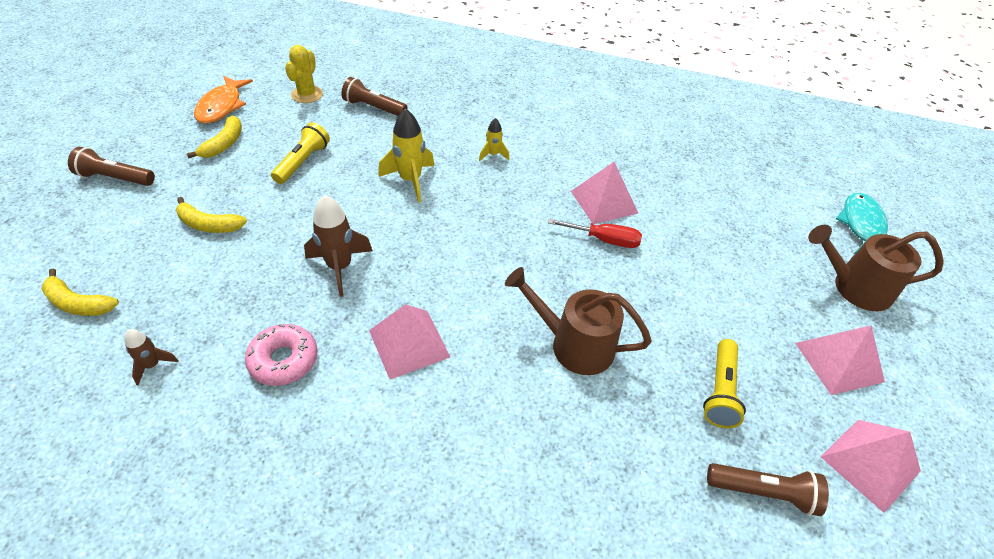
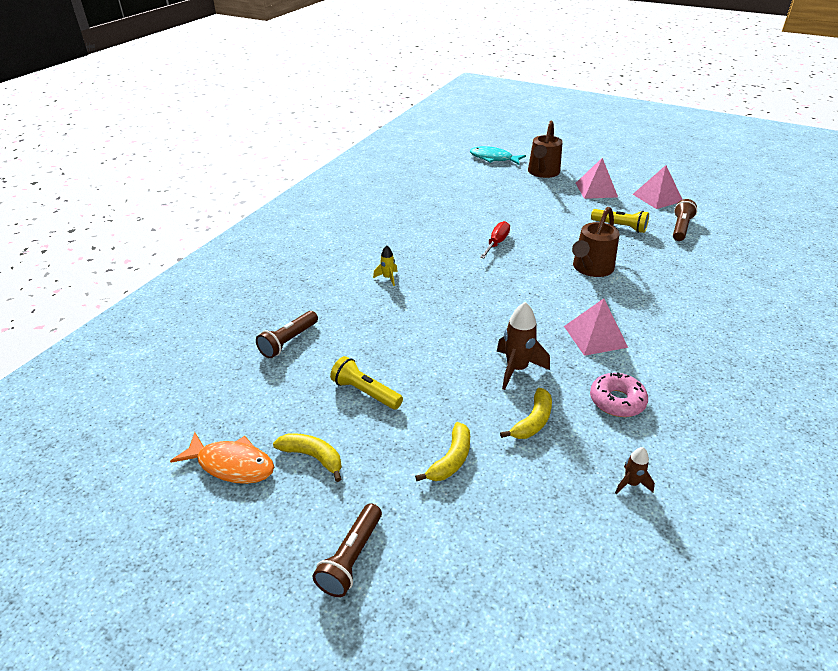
camera: 75 degrees left, 10 degrees down
yellow banana [42,269,119,316] -> yellow banana moved to [500,388,552,439]
yellow cactus [285,45,323,103] -> none
yellow rocket [378,108,435,202] -> none
pink pyramid [571,162,638,224] -> none

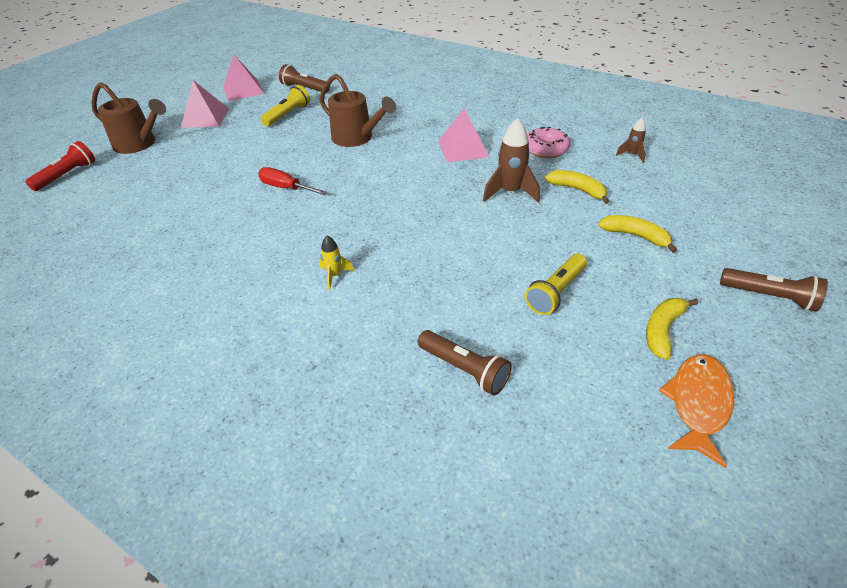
camera: 85 degrees left, 5 degrees up
turquoise fish [470,146,526,165] -> red flashlight [25,141,95,191]

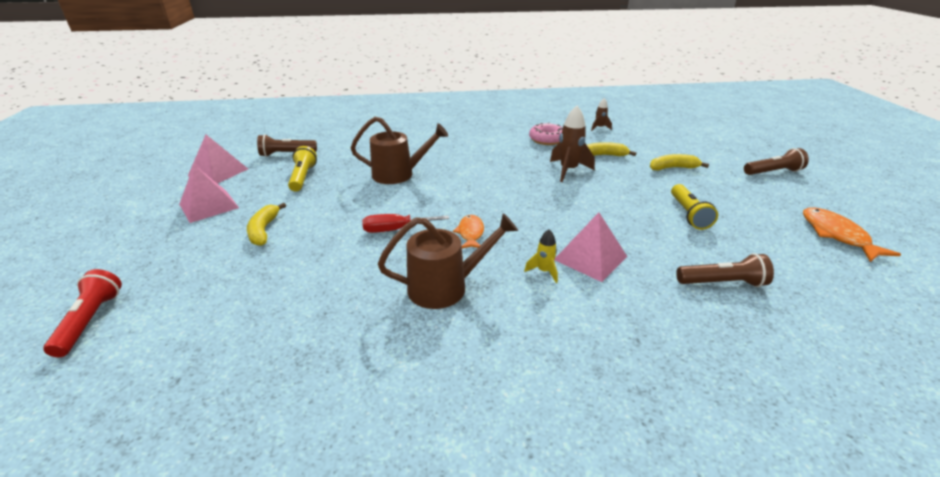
camera: 40 degrees left, 10 degrees down
brown watering can [91,82,166,154] -> brown watering can moved to [378,213,518,309]
pink pyramid [438,108,489,162] -> pink pyramid moved to [555,213,627,282]
yellow banana [646,298,698,360] -> yellow banana moved to [247,203,286,246]
none -> orange fish [453,215,484,248]

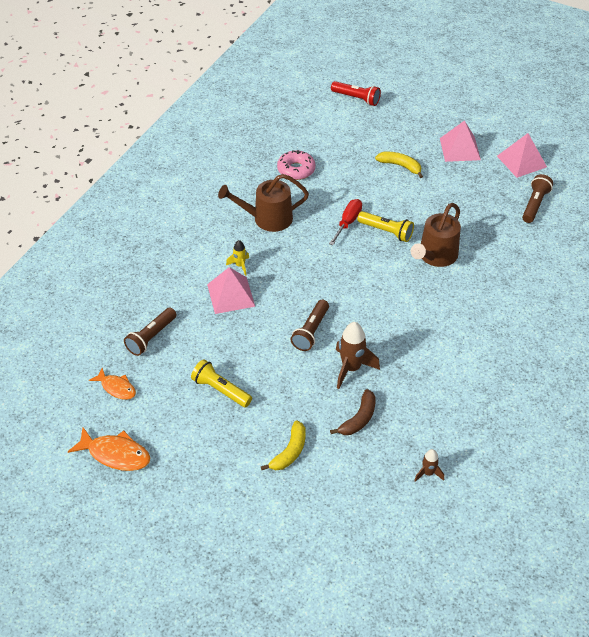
camera: 125 degrees right, 15 degrees up
yellow flashlight [288,146,317,191] -> yellow flashlight moved to [357,211,414,242]
brown watering can [378,213,518,309] -> brown watering can turned 60 degrees clockwise [218,174,309,232]
orange fish [453,215,484,248] -> orange fish moved to [89,368,136,400]
pink donut [529,122,563,145] -> pink donut moved to [277,150,316,180]
yellow banana [587,142,636,156] -> brown banana [330,389,376,435]
brown flashlight [744,148,809,175] -> brown flashlight moved to [291,300,329,351]

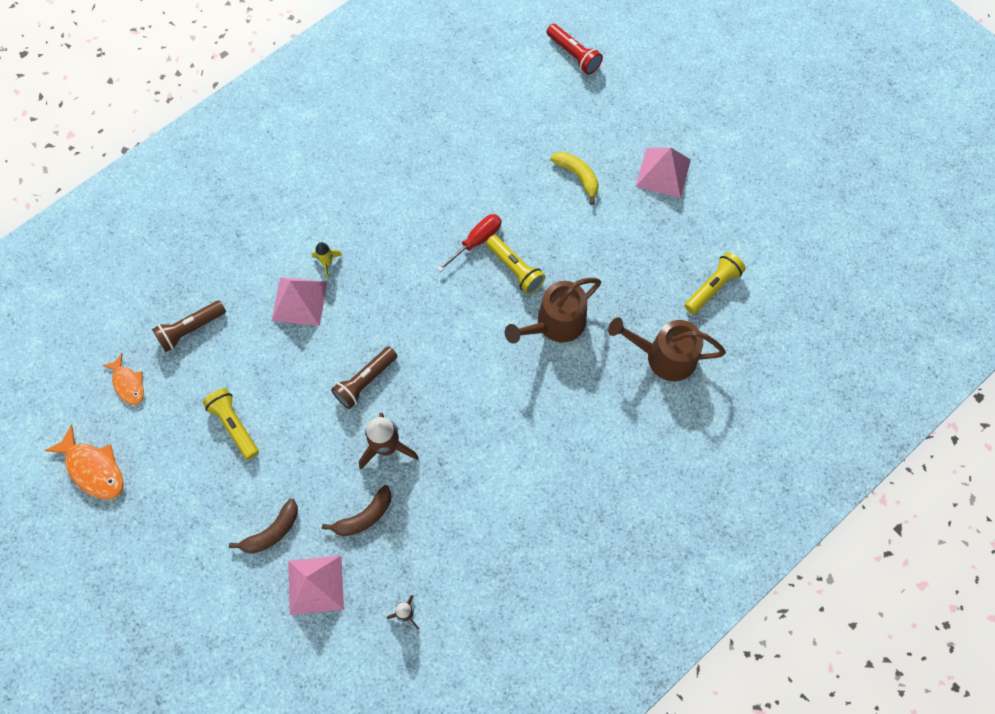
camera: 20 degrees right, 20 degrees up
brown watering can [218,174,309,232] -> brown watering can moved to [608,317,726,381]
yellow banana [261,420,306,470] -> brown banana [229,498,298,554]
pink donut [277,150,316,180] -> none
pink pyramid [497,133,547,178] -> pink pyramid moved to [288,556,344,615]
brown flashlight [522,174,553,223] -> yellow flashlight [684,252,746,314]

